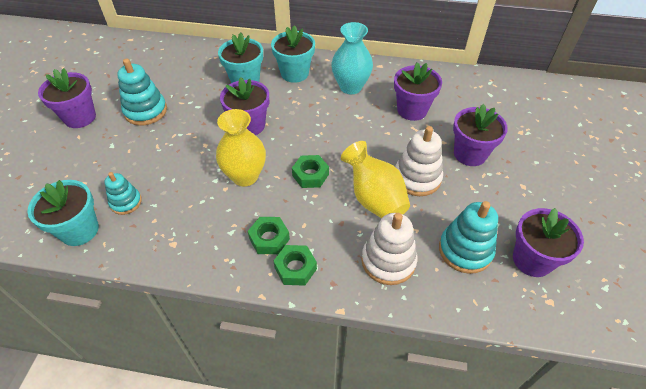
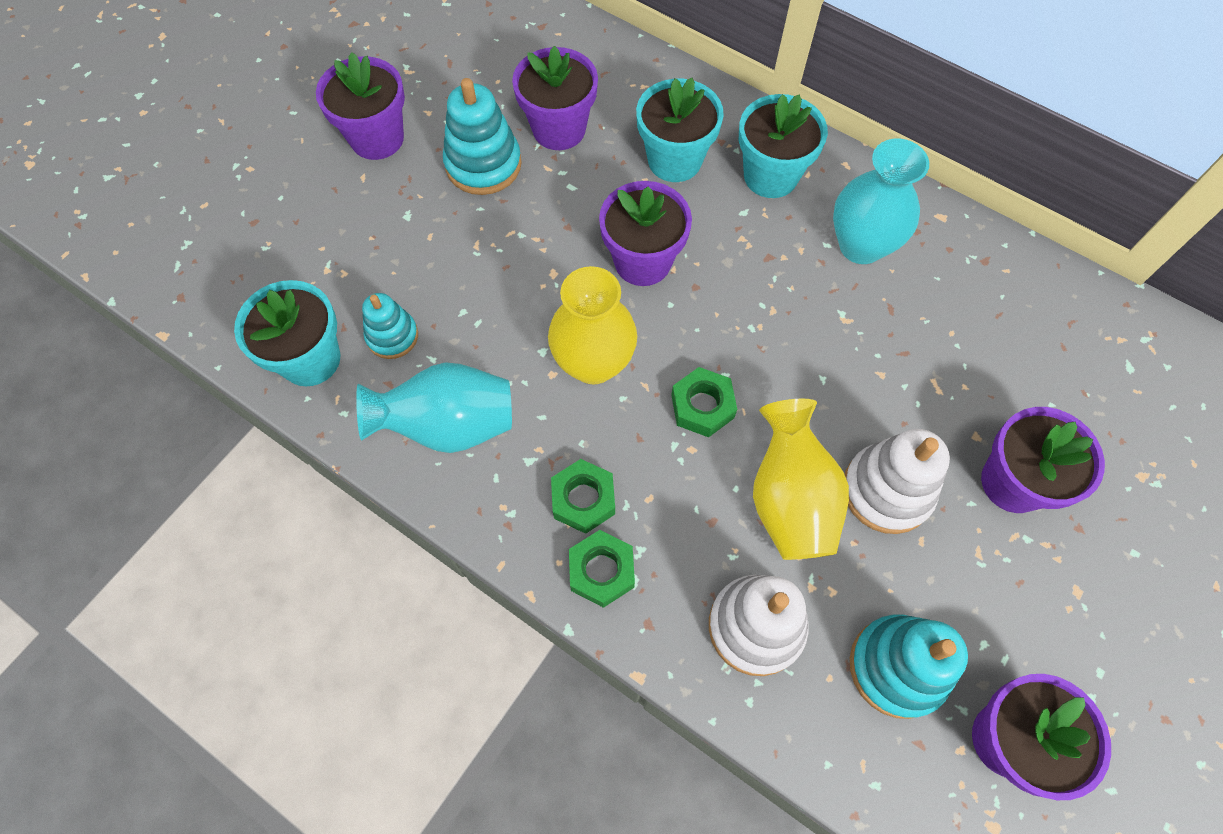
camera: 25 degrees right, 15 degrees up
purple flower pot [394,62,442,121] -> purple flower pot moved to [512,46,598,150]
none -> turquoise vase [356,362,512,453]

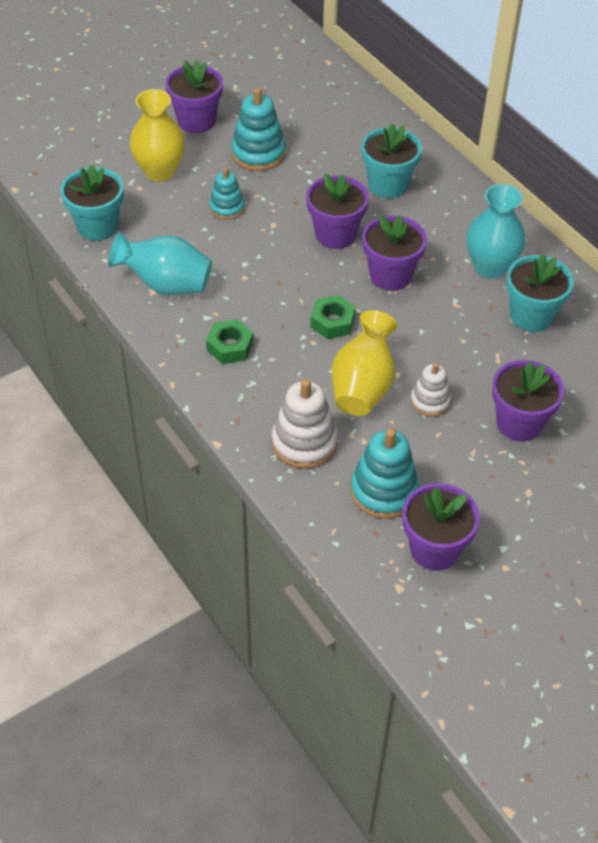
camera: 20 degrees right, 15 degrees down
turquoise stacking toy [362,293,418,359] -> turquoise stacking toy moved to [209,168,245,220]
purple flower pot [512,46,598,150] -> purple flower pot moved to [362,214,427,291]
yellow vase [548,266,637,385] -> yellow vase moved to [130,89,185,182]
green nut [569,530,635,608] -> none
turquoise flower pot [739,94,828,198] -> turquoise flower pot moved to [506,254,574,332]
white stacking toy [845,429,950,534] -> white stacking toy [411,362,451,417], size x0.62

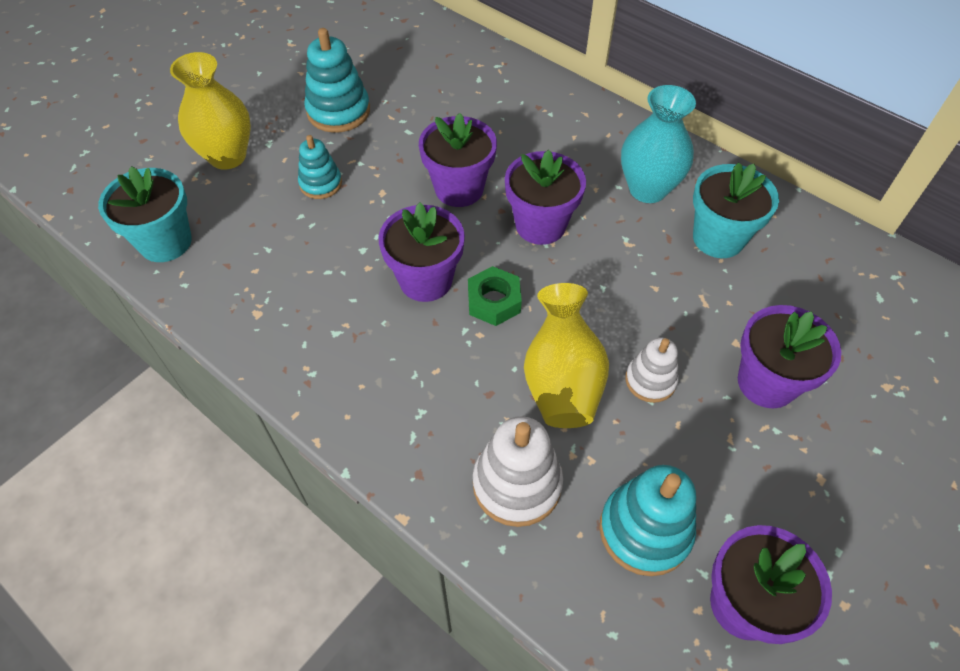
camera: 15 degrees left, 5 degrees up
turquoise vase [108,231,212,295] -> none
purple flower pot [165,59,223,133] -> purple flower pot moved to [378,203,465,302]
green nut [206,319,253,364] -> none
turquoise flower pot [361,123,422,198] -> none

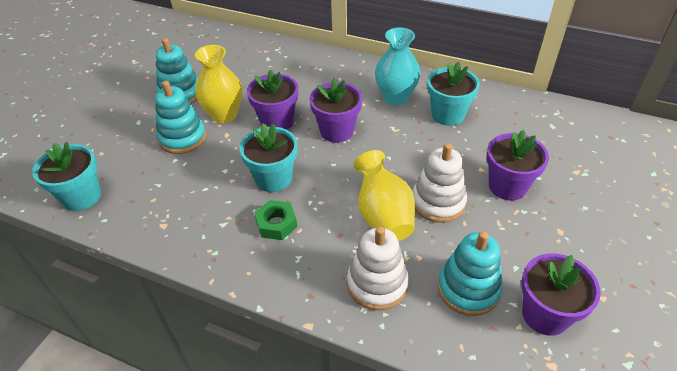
camera: 15 degrees left, 10 degrees down
yellow vase [170,52,251,170] -> yellow vase moved to [195,45,242,123]
turquoise stacking toy [298,135,342,199] -> turquoise stacking toy [155,81,206,154], size x1.61
purple flower pot [378,203,465,302] -> turquoise flower pot [239,123,297,192]
green nut [468,266,522,326] -> green nut moved to [254,200,297,240]
white stacking toy [625,337,679,403] -> white stacking toy [412,143,467,223], size x1.61

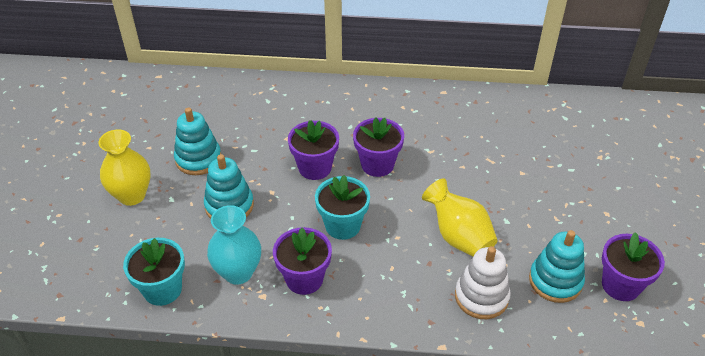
camera: 20 degrees left, 0 degrees up
yellow vase [195,45,242,123] -> yellow vase moved to [98,130,150,206]
green nut [254,200,297,240] -> none
turquoise vase [375,28,420,105] -> turquoise vase moved to [207,205,261,285]
white stacking toy [412,143,467,223] -> none
turquoise flower pot [427,62,480,126] -> none
purple flower pot [487,130,549,200] -> purple flower pot moved to [273,227,332,295]

